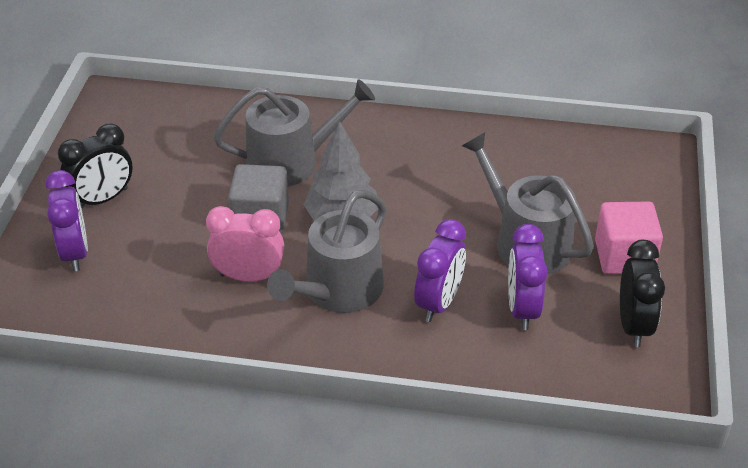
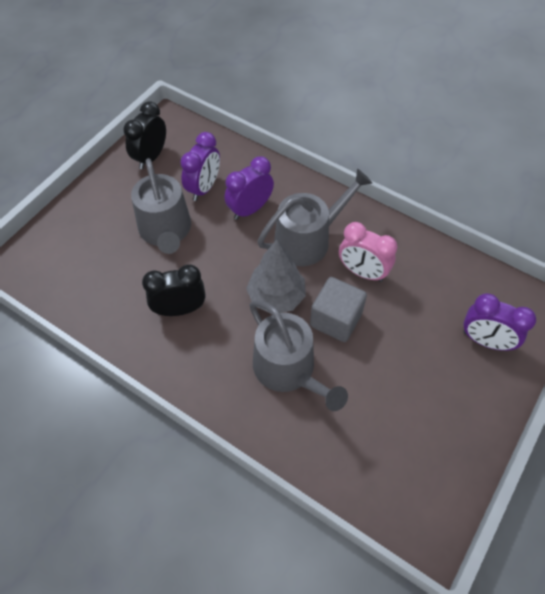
camera: 155 degrees left, 15 degrees up
purple clock [45,170,88,271] -> purple clock turned 75 degrees counterclockwise [463,293,536,351]
black clock [58,124,133,209] -> black clock moved to [142,265,205,316]
grey watering can [213,79,375,187] -> grey watering can turned 135 degrees counterclockwise [250,300,348,411]
pink cube [595,201,663,274] -> none

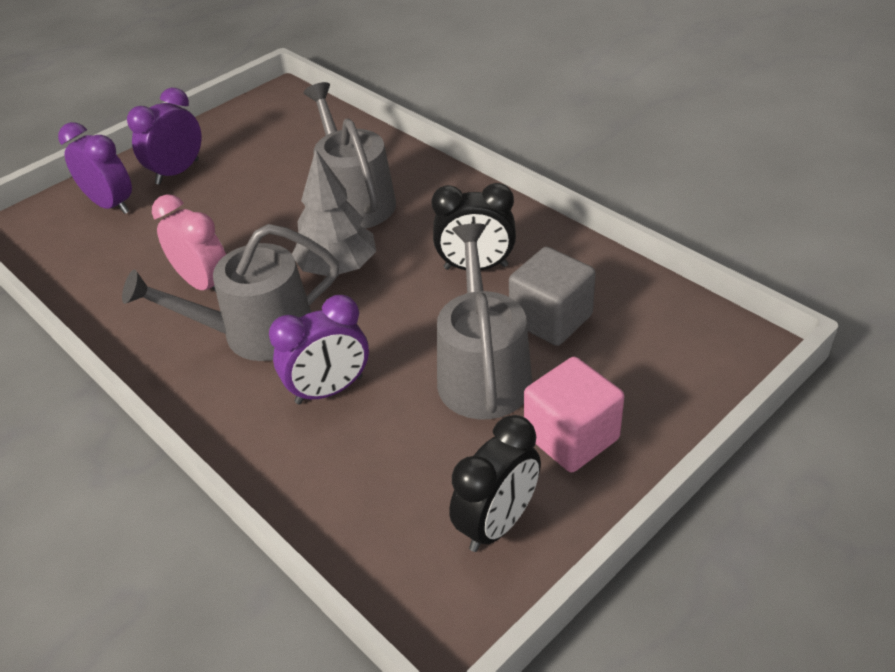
camera: 165 degrees left, 15 degrees down
purple clock [180,132,220,201] -> purple clock moved to [127,88,201,185]
grey cube [310,277,367,342] -> grey cube moved to [509,247,596,346]
none -> pink cube [524,357,624,472]

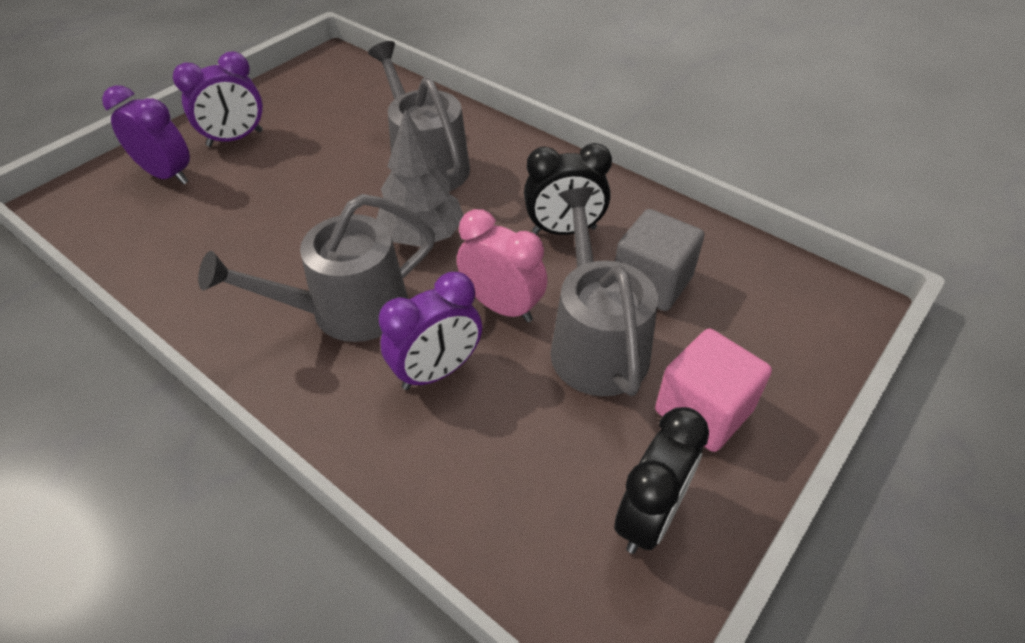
camera: 10 degrees left, 5 degrees up
purple clock [127,88,201,185] -> purple clock turned 150 degrees counterclockwise [173,51,263,147]
pink clock [152,194,226,292] -> pink clock moved to [457,209,548,322]

